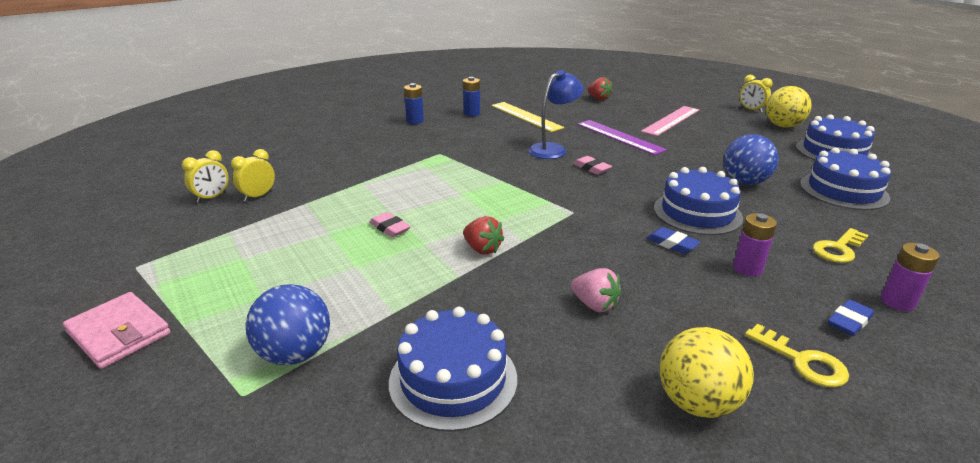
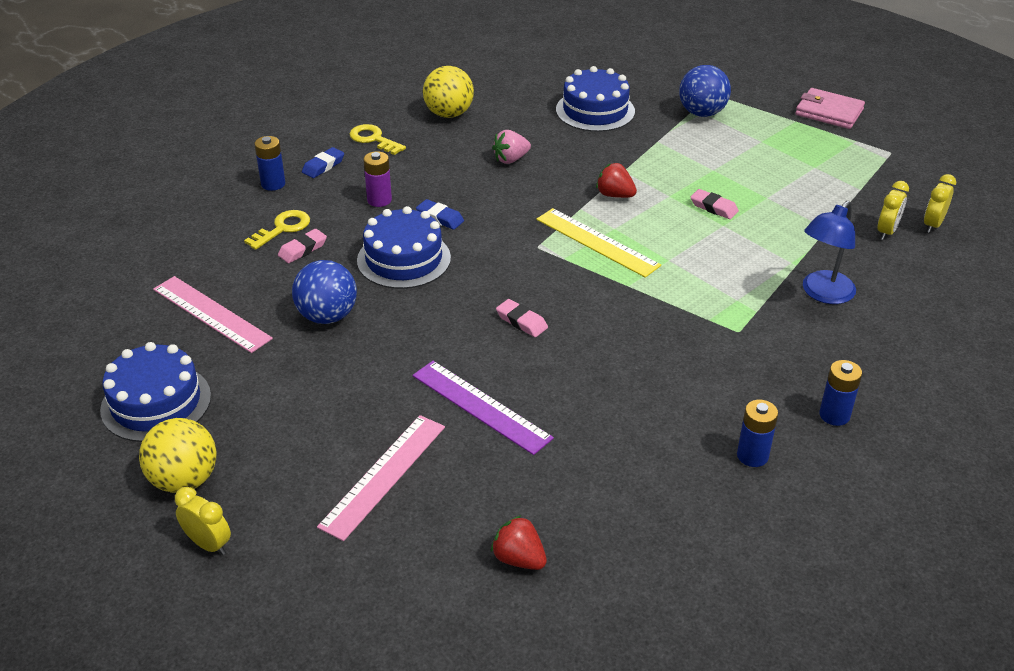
camera: 170 degrees right, 10 degrees up
yellow ruler [491,102,564,132] -> yellow ruler moved to [536,208,661,278]
blue lamp [528,70,583,159] -> blue lamp moved to [803,201,856,304]
pink strawberry [571,268,622,312] -> pink strawberry turned 60 degrees counterclockwise [492,130,531,164]
blue cake [800,148,891,210] -> pink ruler [153,276,273,353]
purple battery [881,243,940,311] -> blue battery [254,136,285,191]
none -> pink eraser [278,229,327,263]

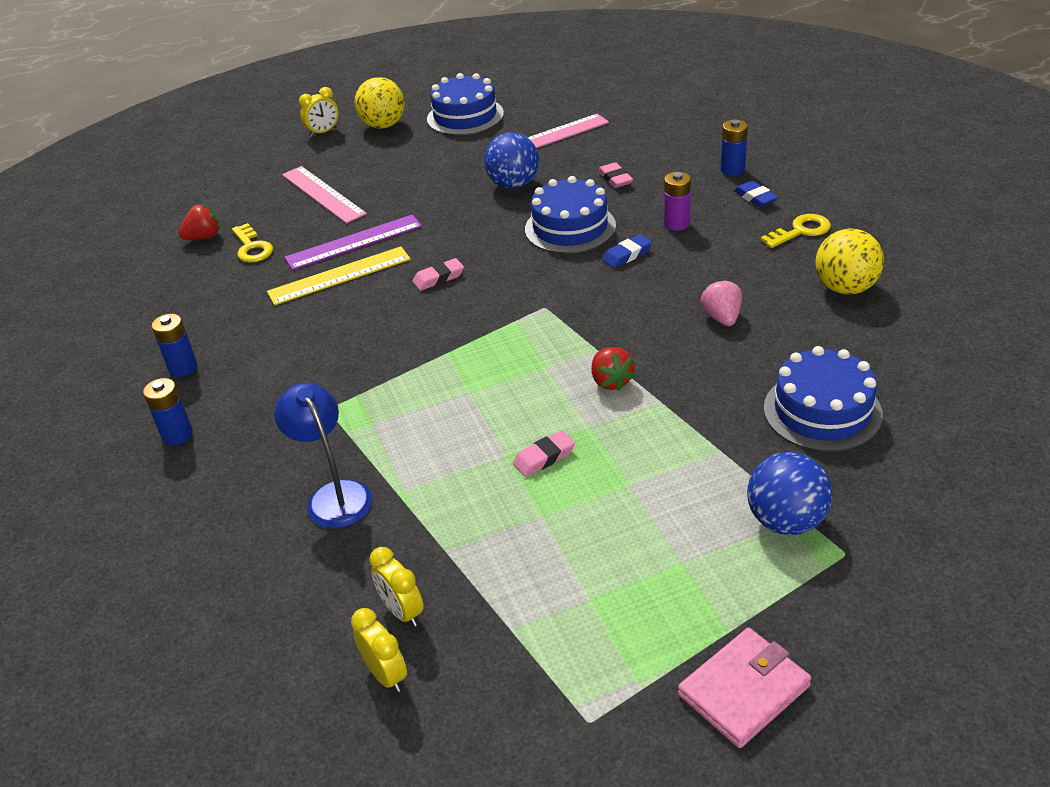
camera: 115 degrees right, 0 degrees up
yellow key [244,210,310,250] -> yellow key moved to [232,223,273,263]
yellow ruler [536,208,661,278] -> yellow ruler moved to [267,246,411,305]
red strawberry [596,163,637,198] -> red strawberry turned 105 degrees clockwise [592,347,635,391]

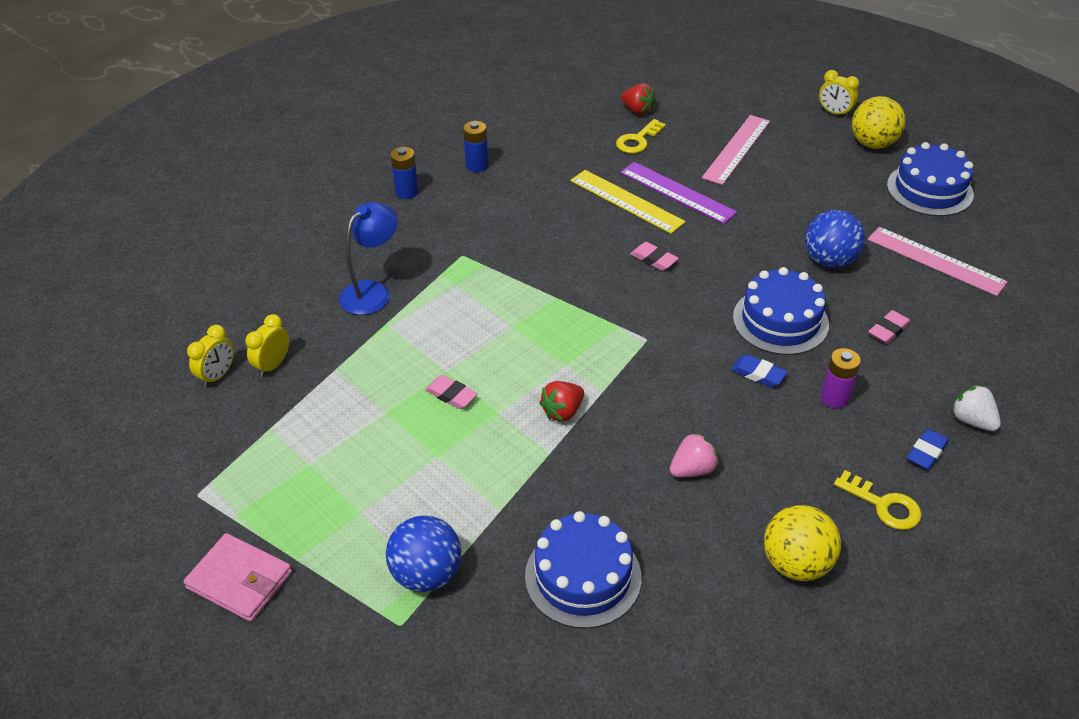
camera: 65 degrees right, 5 degrees up
blue battery [721,120,748,176] -> white strawberry [951,385,1001,431]

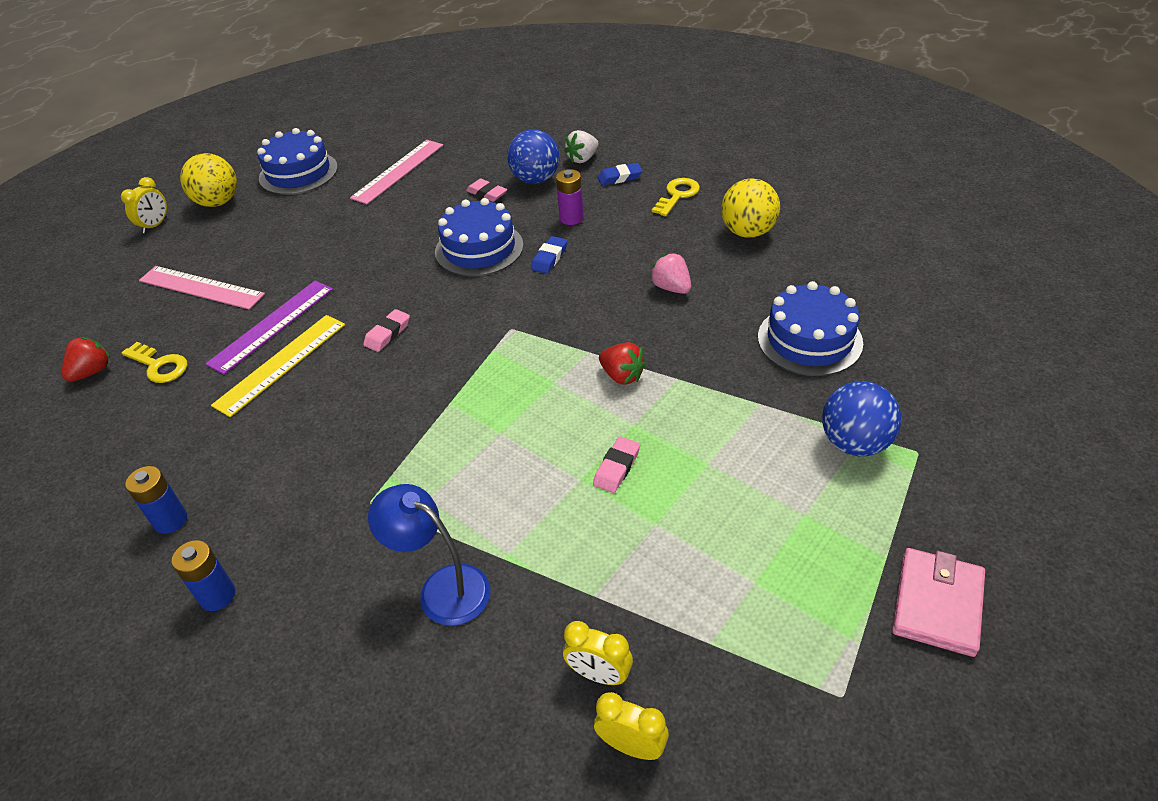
camera: 95 degrees left, 0 degrees up
blue ball [805,210,865,268] -> blue ball moved to [507,129,560,184]
blue eraser [907,429,949,470] -> blue eraser turned 45 degrees counterclockwise [597,163,643,186]

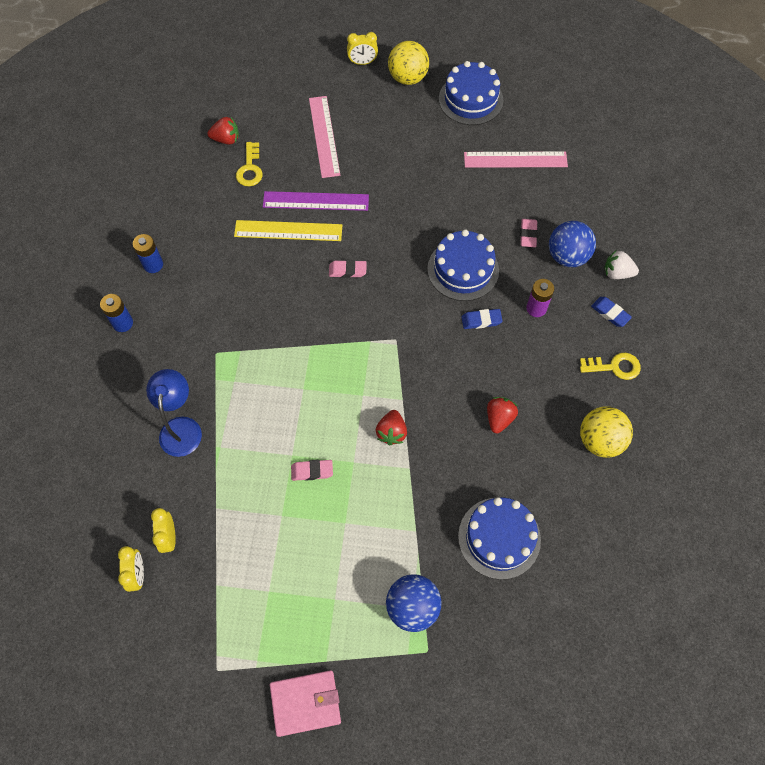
camera: 55 degrees right, 20 degrees up
pink strawberry [650,253,691,294] -> red strawberry [487,397,518,433]

